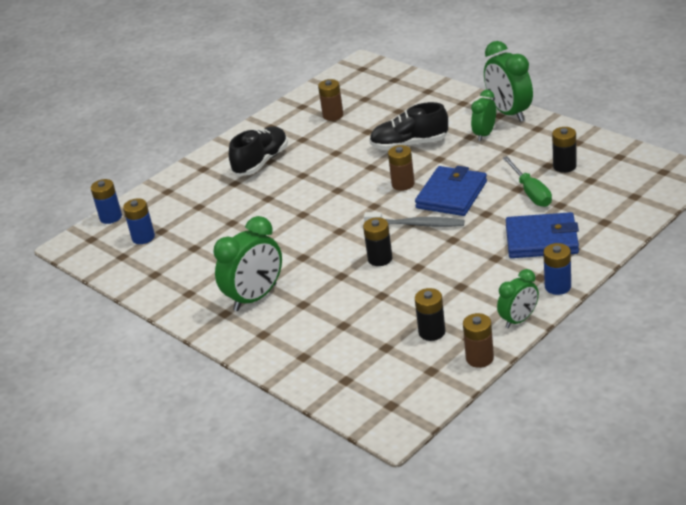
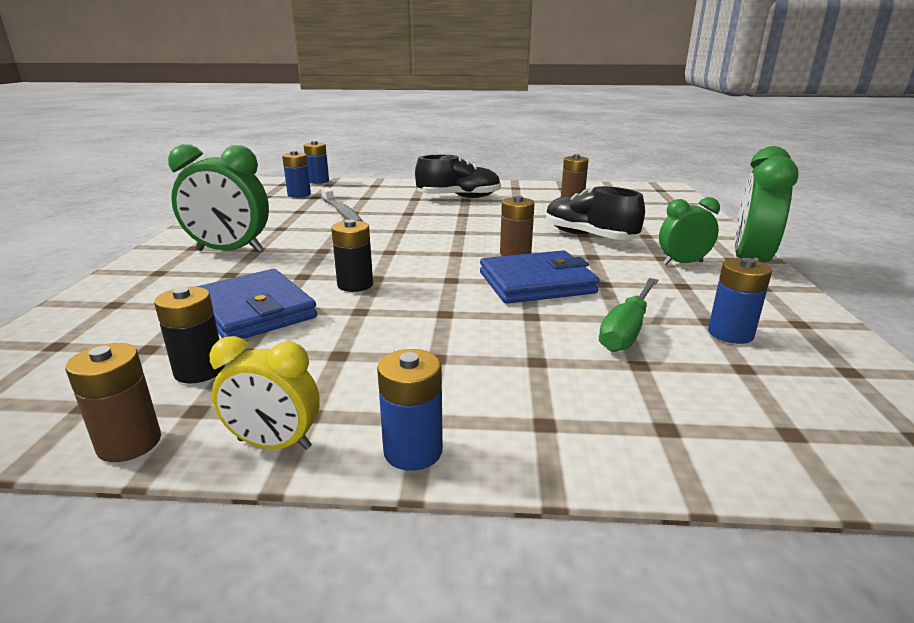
camera: 45 degrees right, 10 degrees down
grey toothbrush [364,212,465,227] -> grey toothbrush moved to [321,187,363,222]
green clock [497,269,539,328] -> yellow clock [209,336,320,450]
blue wallet [506,212,579,258] -> blue wallet moved to [196,269,317,339]
black battery [552,127,577,173] -> blue battery [708,258,772,344]

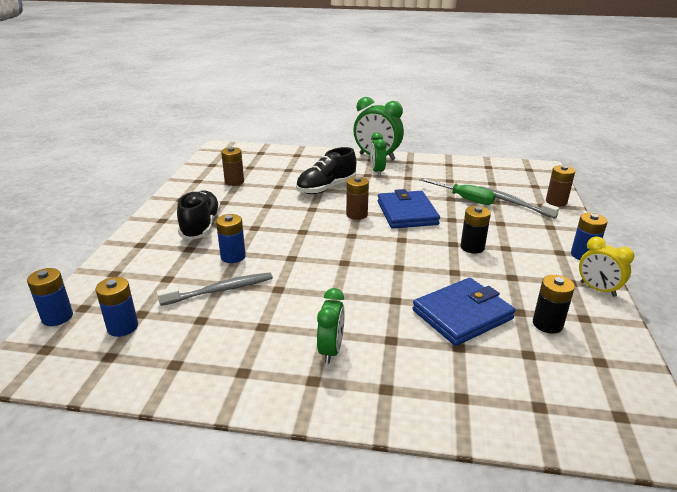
camera: 85 degrees left, 5 degrees up
brown battery [66,343,161,462] -> brown battery moved to [546,165,575,207]
green clock [168,144,269,252] -> green clock [317,288,345,364], size x0.60
yellow clock [209,336,320,450] -> yellow clock turned 120 degrees clockwise [579,236,635,297]
black battery [331,220,373,292] -> black battery moved to [461,206,491,254]
blue battery [708,258,772,344] -> blue battery moved to [216,214,246,263]
none -> grey toothbrush [479,186,559,219]

